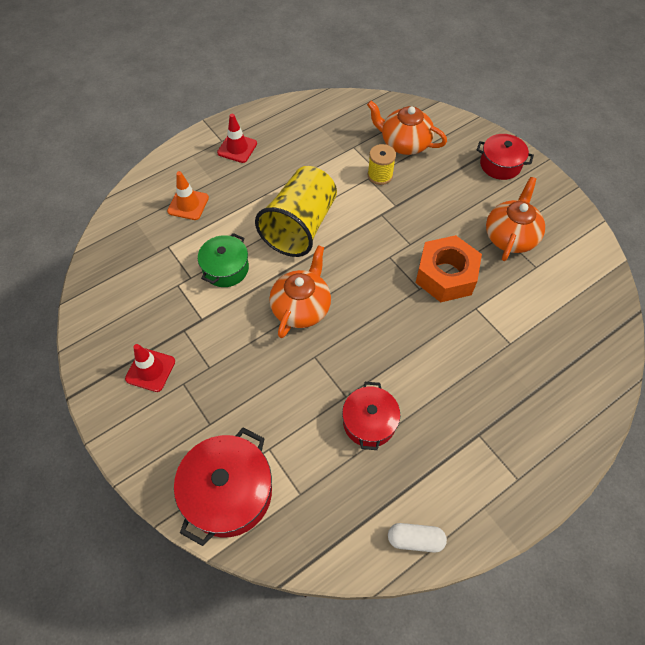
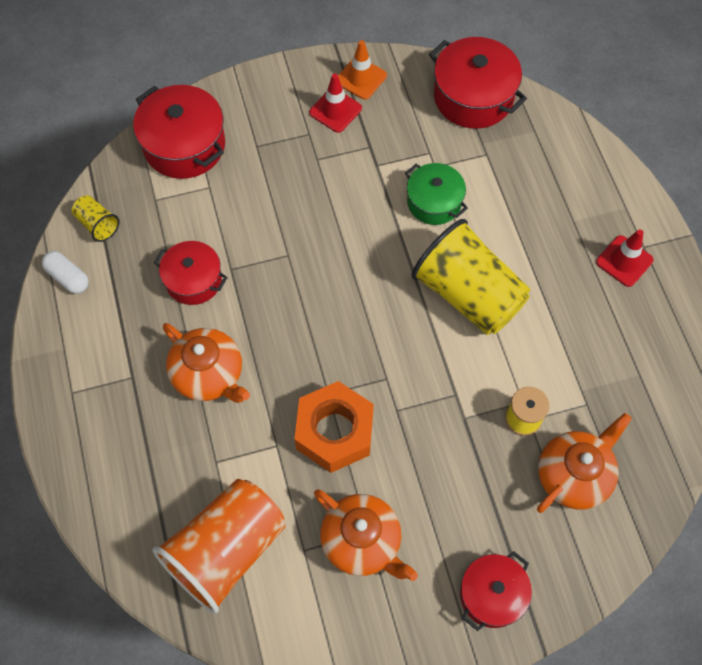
camera: 110 degrees right, 5 degrees up
orange traffic cone [167,171,209,220] -> orange traffic cone moved to [338,40,387,100]
orange teapot [269,245,331,338] -> orange teapot moved to [163,323,250,403]
white capsule [388,523,447,552] -> white capsule turned 75 degrees counterclockwise [42,251,89,294]
none -> yellow cup [72,195,120,242]
none -> orange cup [153,479,285,614]
none -> red pot [429,37,527,129]

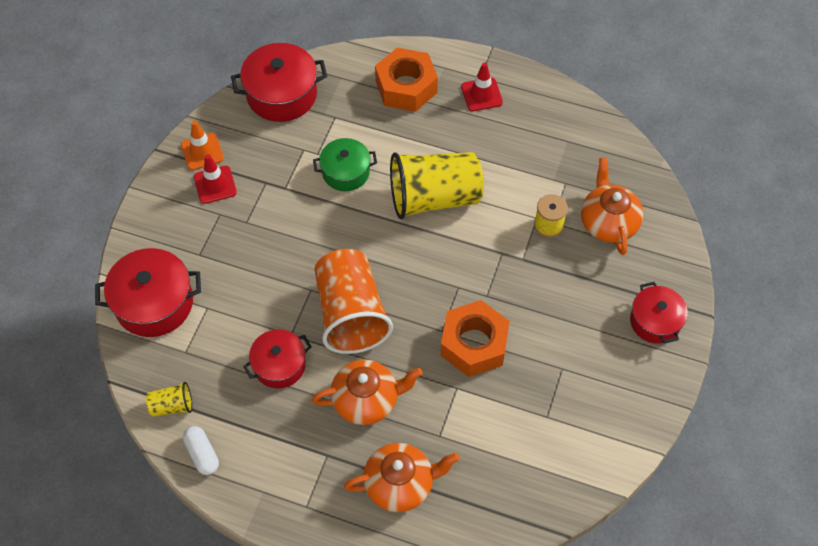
camera: 55 degrees left, 5 degrees down
white capsule [42,251,89,294] -> white capsule turned 75 degrees clockwise [183,426,219,475]
orange cup [153,479,285,614] -> orange cup moved to [314,249,393,354]
orange teapot [314,489,418,581] -> orange teapot moved to [344,443,459,512]
none -> orange nut [375,48,438,112]

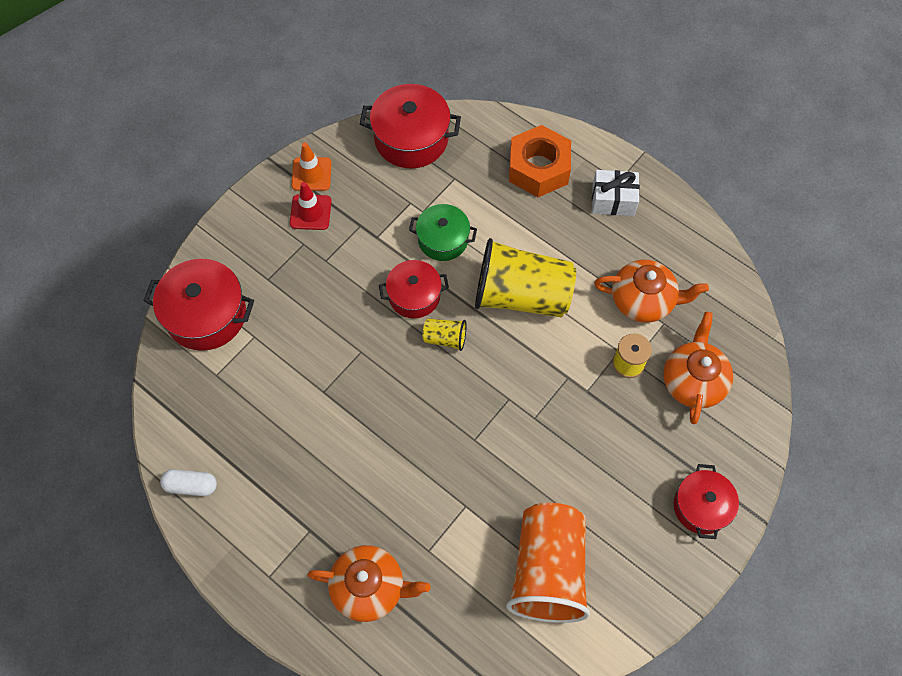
camera: 20 degrees right, 5 degrees up
yellow cup [146,382,192,417] -> yellow cup moved to [423,319,466,351]
white capsule [183,426,219,475] -> white capsule turned 75 degrees counterclockwise [160,469,217,496]
red pot [243,329,312,389] -> red pot moved to [379,260,449,319]
orange teapot [312,360,423,425] -> orange teapot moved to [594,260,709,323]
orange cup [314,249,393,354] -> orange cup moved to [506,503,590,623]
orange nut [440,300,510,377] -> none
red traffic cone [461,62,503,111] -> white gift [592,170,640,216]

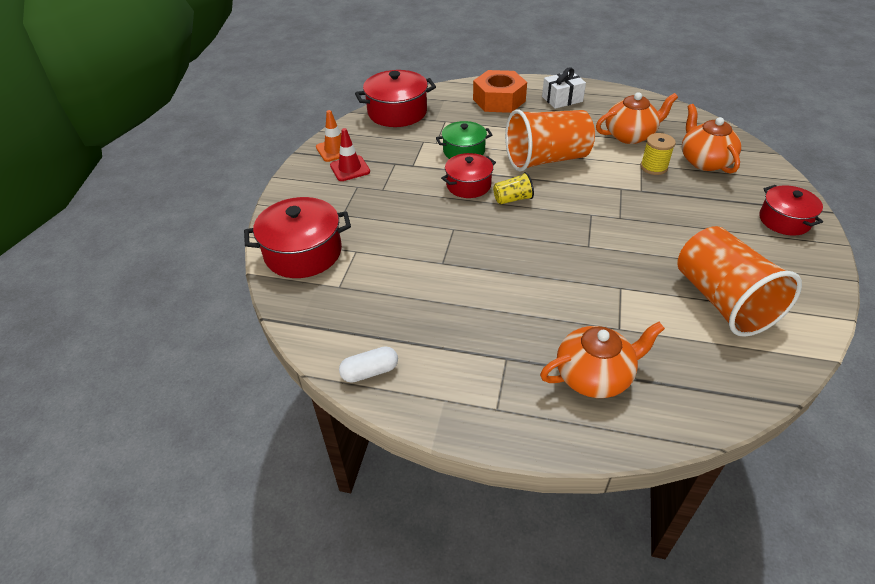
camera: 25 degrees left, 20 degrees down
yellow cup [475,238,576,317] -> orange cup [505,109,595,172]

